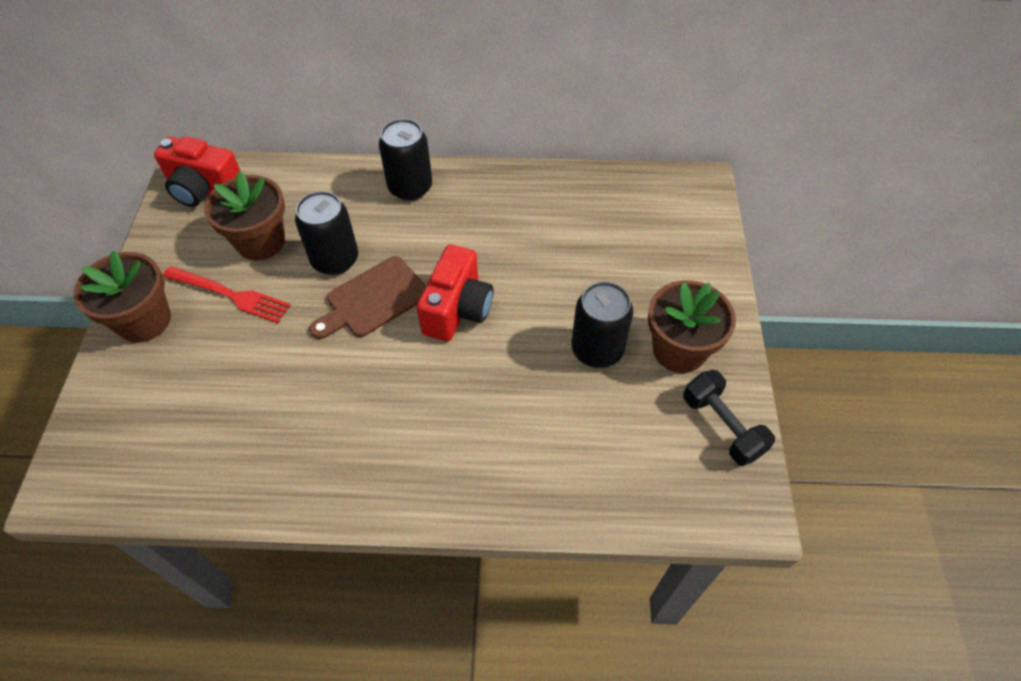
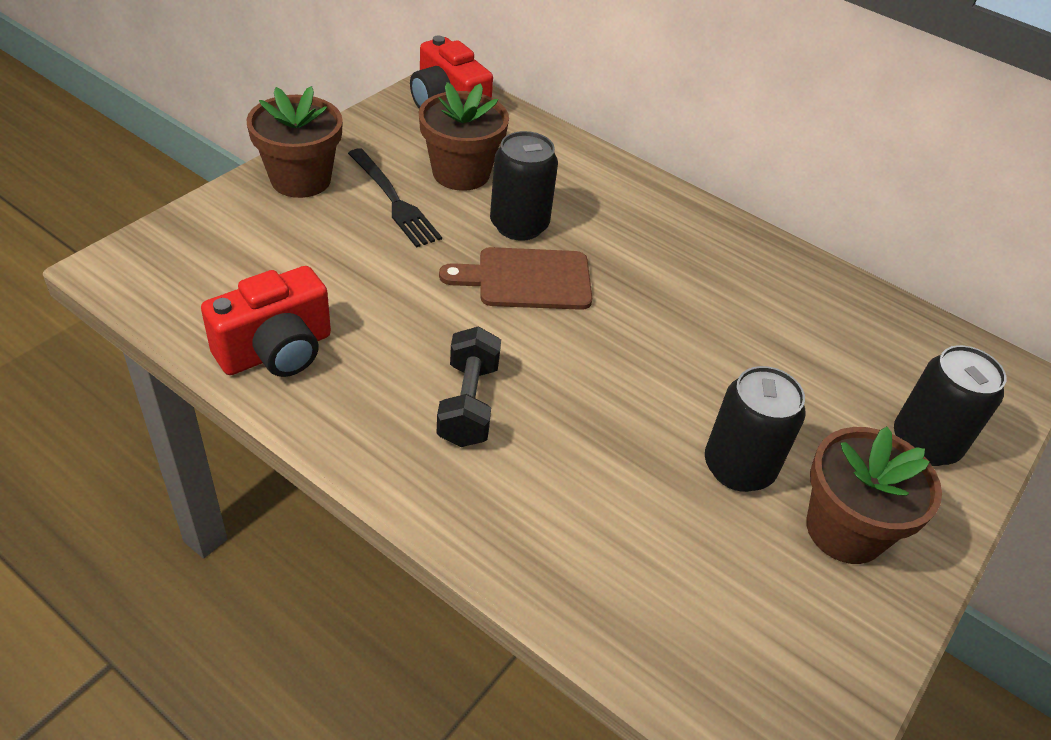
camera: 30 degrees right, 10 degrees down
red fork [163,266,290,323] -> black fork [348,148,442,248]
black can [379,119,432,201] -> black can moved to [894,345,1006,466]
red camera [417,244,493,341] -> red camera moved to [201,266,331,377]
black dumbbell [683,370,775,466] -> black dumbbell moved to [436,326,501,447]

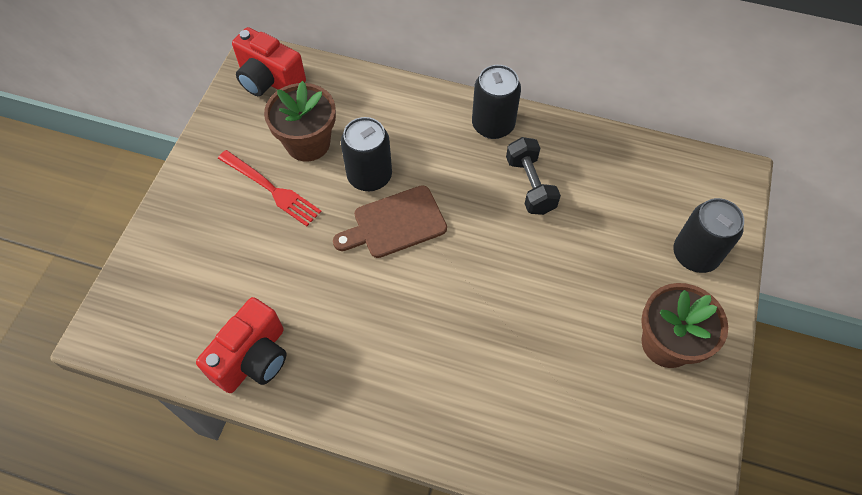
camera: 15 degrees left, 15 degrees up
brown flower pot [246,86,343,198] -> none
black fork [348,148,442,248] -> red fork [218,150,321,226]
black dumbbell [436,326,501,447] -> black dumbbell moved to [506,137,561,215]
black can [705,366,805,492] -> black can moved to [472,65,521,139]

